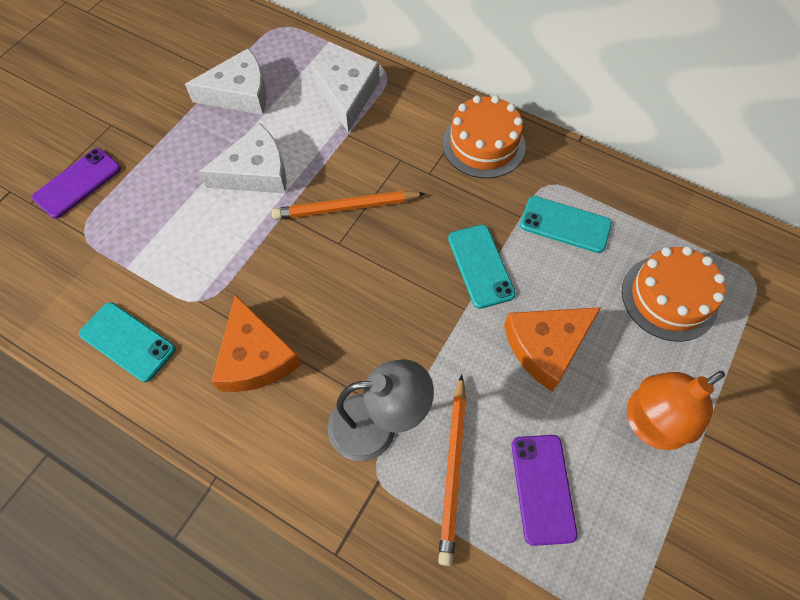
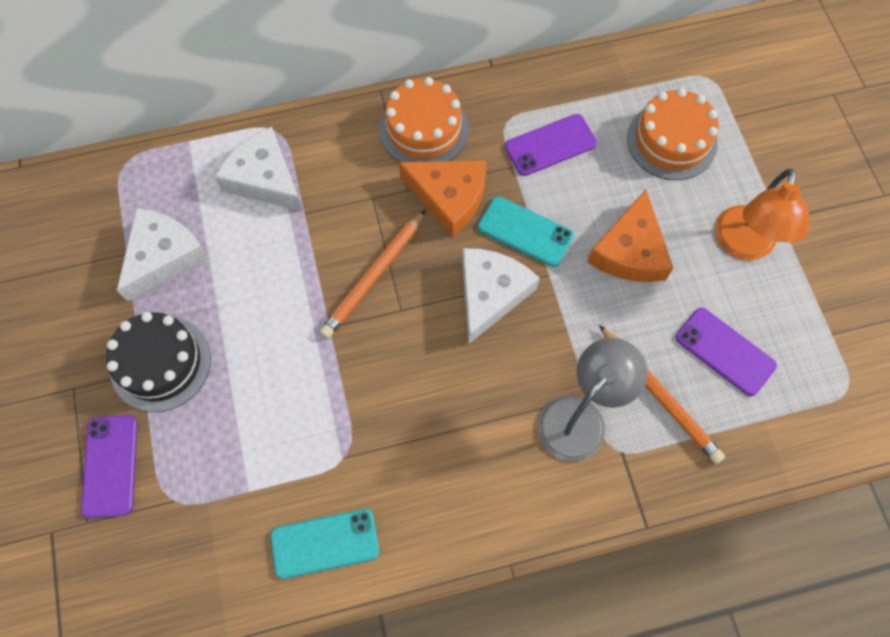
camera: 45 degrees left, 5 degrees up
white cheese [199,124,287,193] -> white cheese moved to [462,248,540,344]
orange cheese [212,295,302,392] -> orange cheese moved to [399,161,486,237]
turquoise phone [520,196,612,253] -> purple phone [505,114,597,176]
none -> black cake [106,312,211,412]

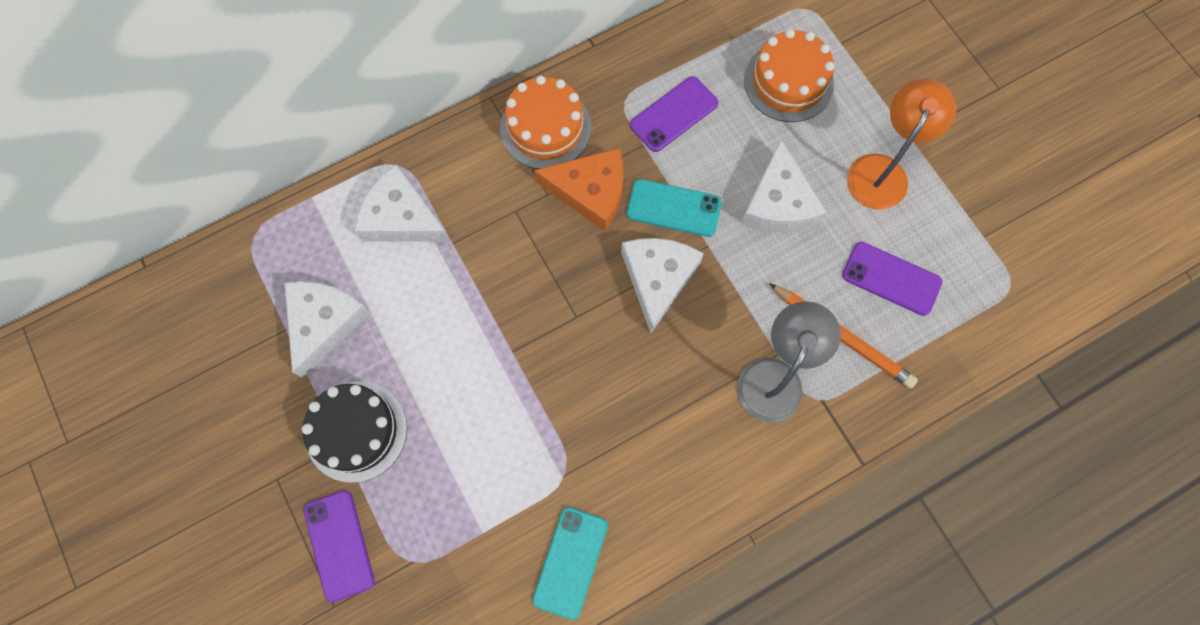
camera: 15 degrees left, 5 degrees up
turquoise phone [270,509,379,579] -> turquoise phone turned 45 degrees counterclockwise [532,507,608,620]
orange pencil [320,210,426,338] -> none
orange cheese [587,190,673,282] -> white cheese [741,139,827,232]
orange lamp [715,169,809,260] -> orange lamp turned 150 degrees counterclockwise [847,79,956,210]

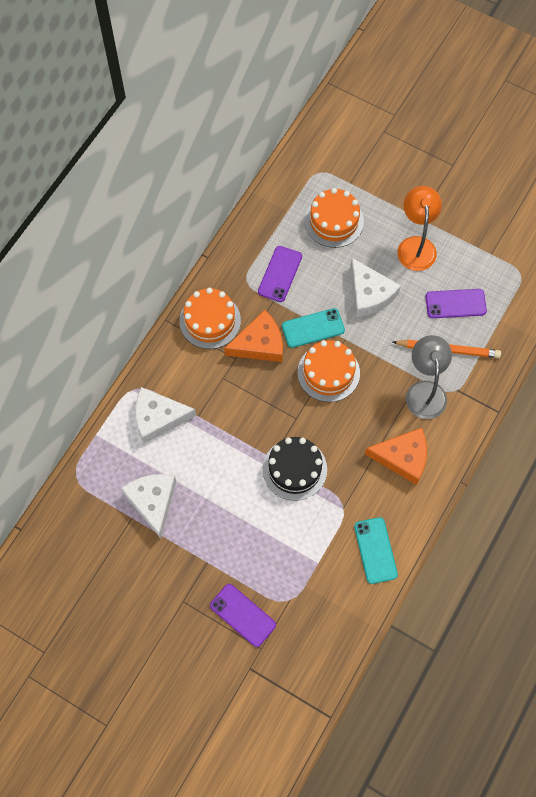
camera: 30 degrees left, 5 degrees down
black cake [302,381,407,483] -> black cake moved to [263,437,327,501]
white cheese [621,238,704,333] -> orange cake [297,340,360,402]
none -> orange cheese [365,428,427,485]

